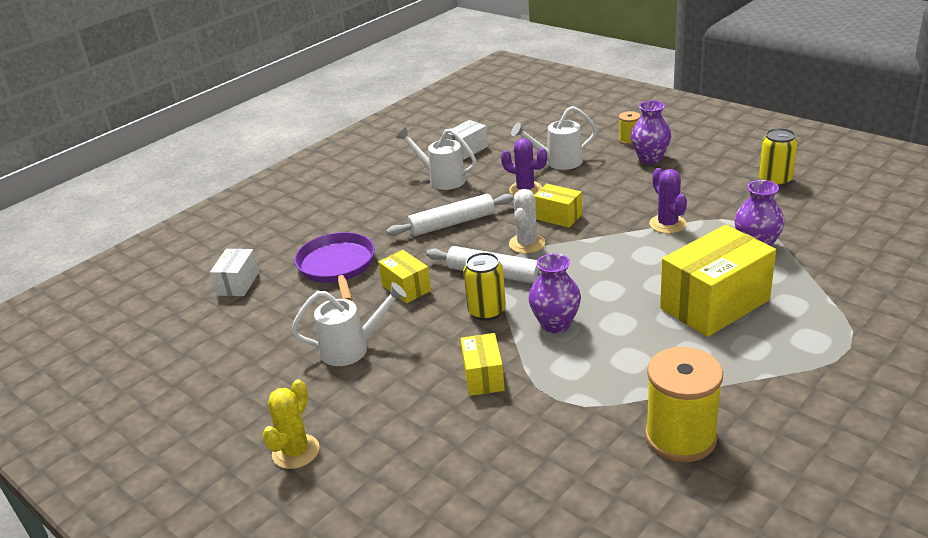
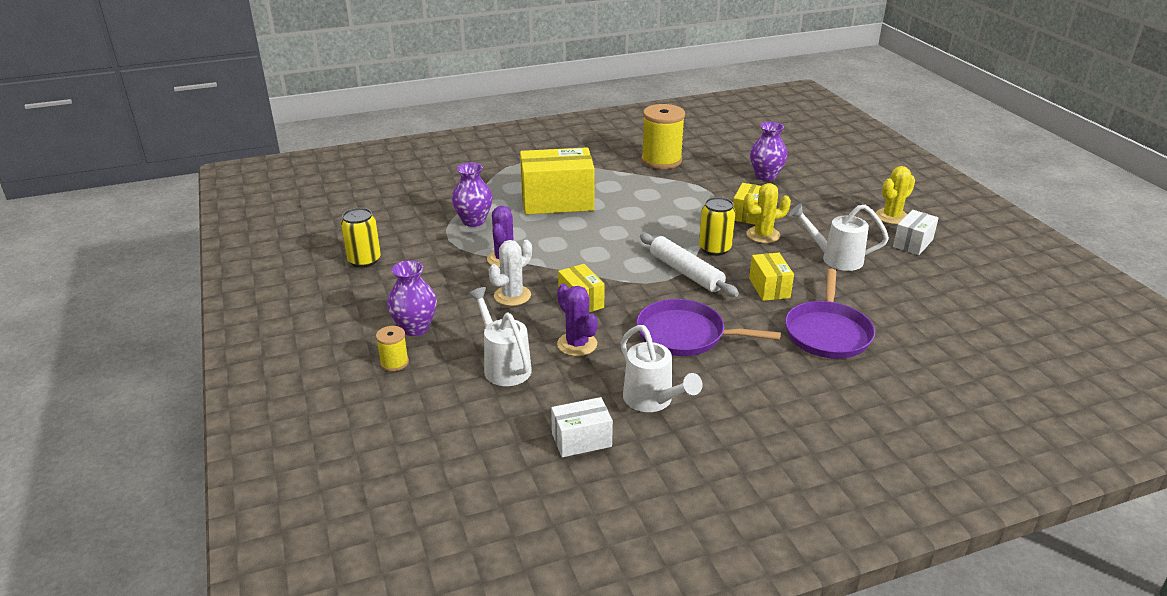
camera: 155 degrees left, 0 degrees up
white box [210,249,259,296] -> white box moved to [893,210,939,255]
white rolling pin [386,194,514,236] -> purple pan [636,299,781,356]
white cactus [509,189,545,254] -> white cactus moved to [489,240,532,306]
white watering can [511,106,597,170] -> white watering can turned 135 degrees counterclockwise [468,287,532,386]
purple vase [529,253,581,333] -> purple vase moved to [750,122,788,181]
none -> yellow cactus [744,183,791,243]

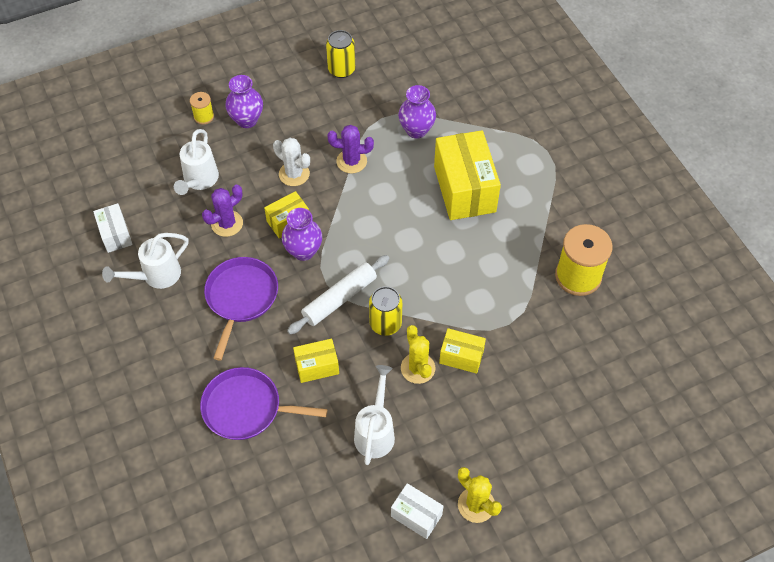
camera: 85 degrees right, 25 degrees up
white watering can [468,287,532,386] -> white watering can turned 135 degrees clockwise [174,129,219,195]
purple vase [750,122,788,181] -> purple vase moved to [282,208,322,261]

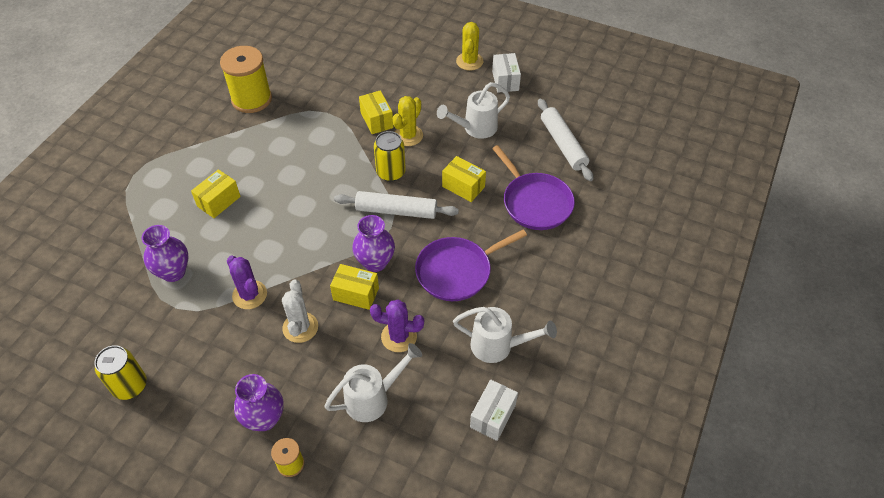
camera: 130 degrees left, 5 degrees down
yellow box [434,130,501,220] -> yellow box [191,169,241,218], size x0.52
none -> white rolling pin [538,99,593,181]

